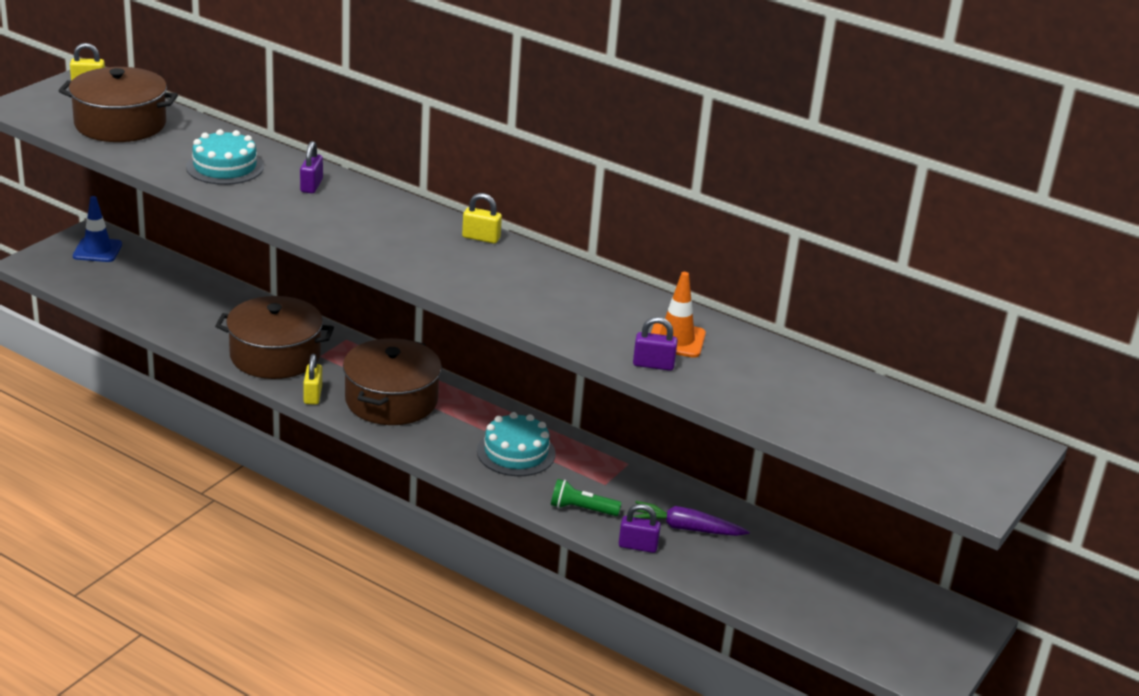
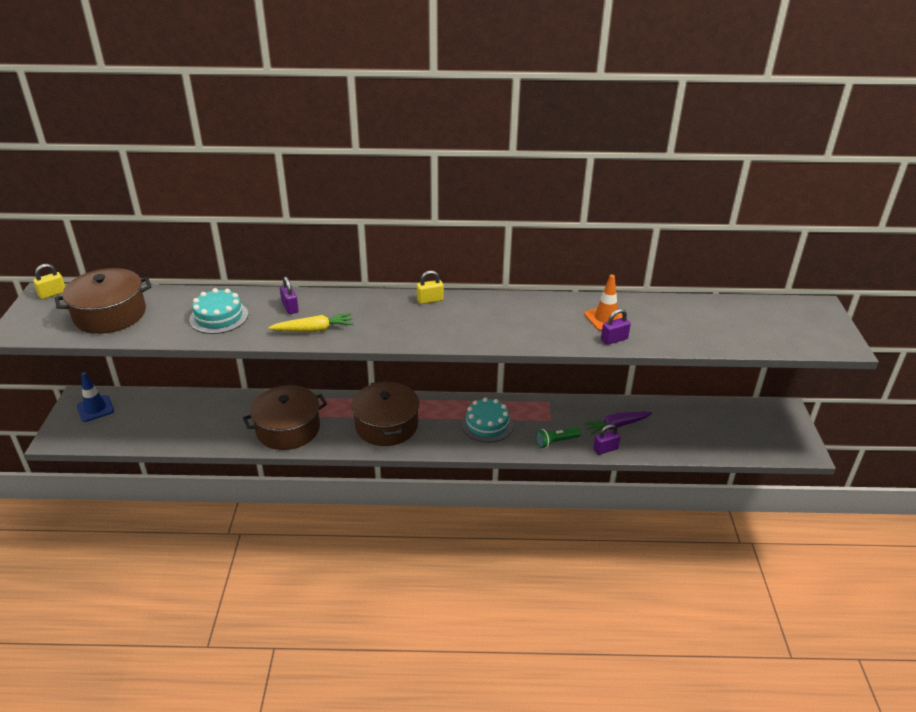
camera: 30 degrees left, 5 degrees up
yellow padlock [303,354,322,405] -> none
none -> yellow carrot [268,313,354,332]

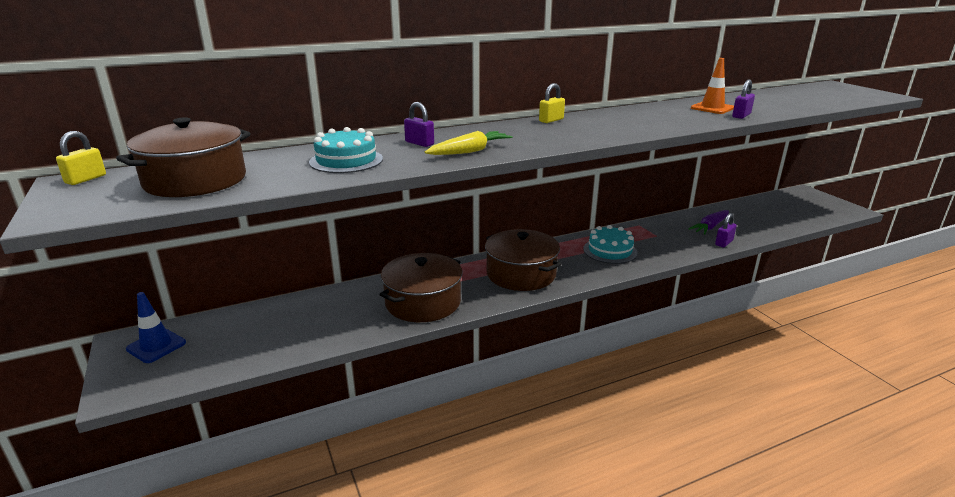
camera: 25 degrees left, 10 degrees down
green flashlight [536,427,581,448] -> none

